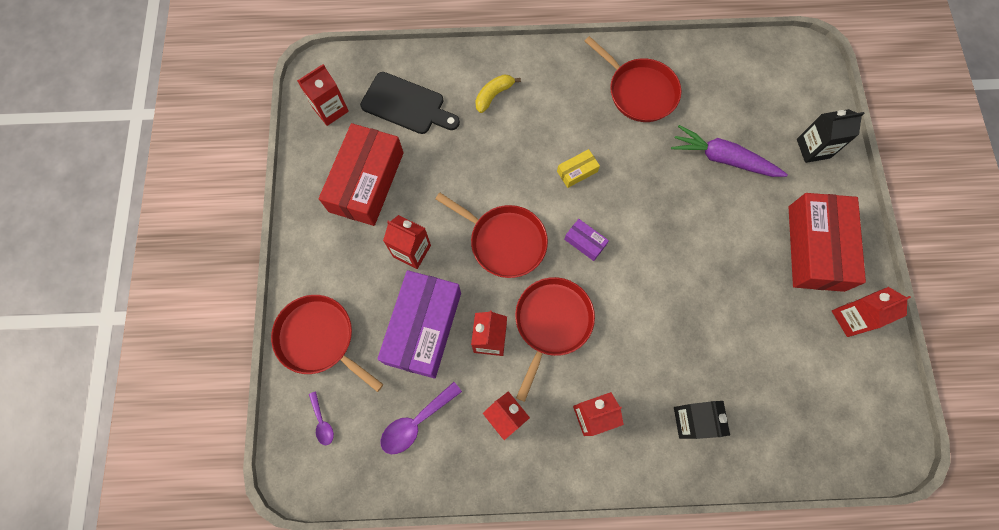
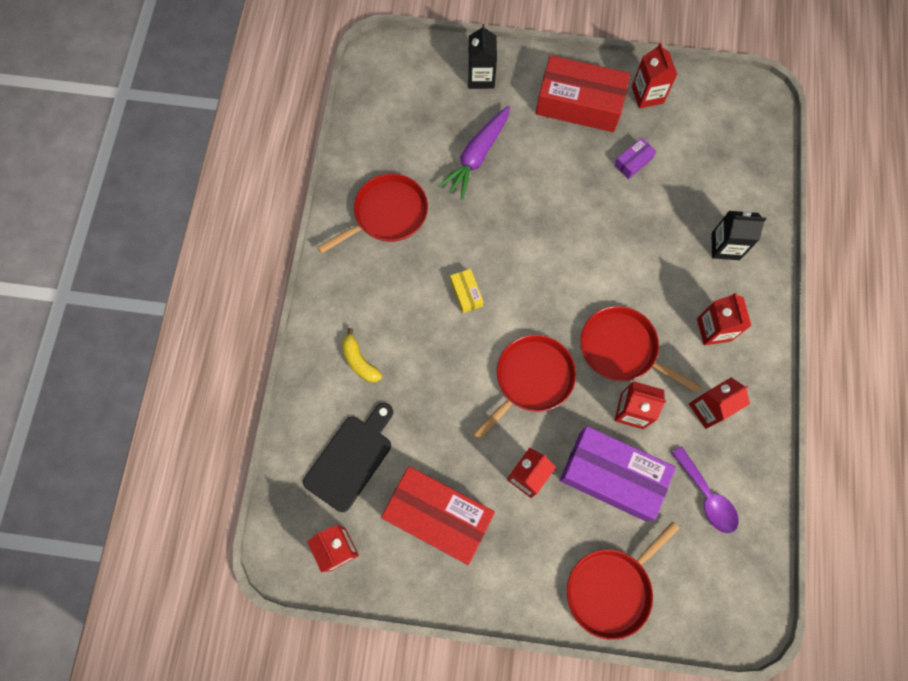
camera: 80 degrees left, 0 degrees up
purple spoon [309,391,334,445] -> none
purple box [564,219,609,261] -> purple box moved to [614,138,657,179]

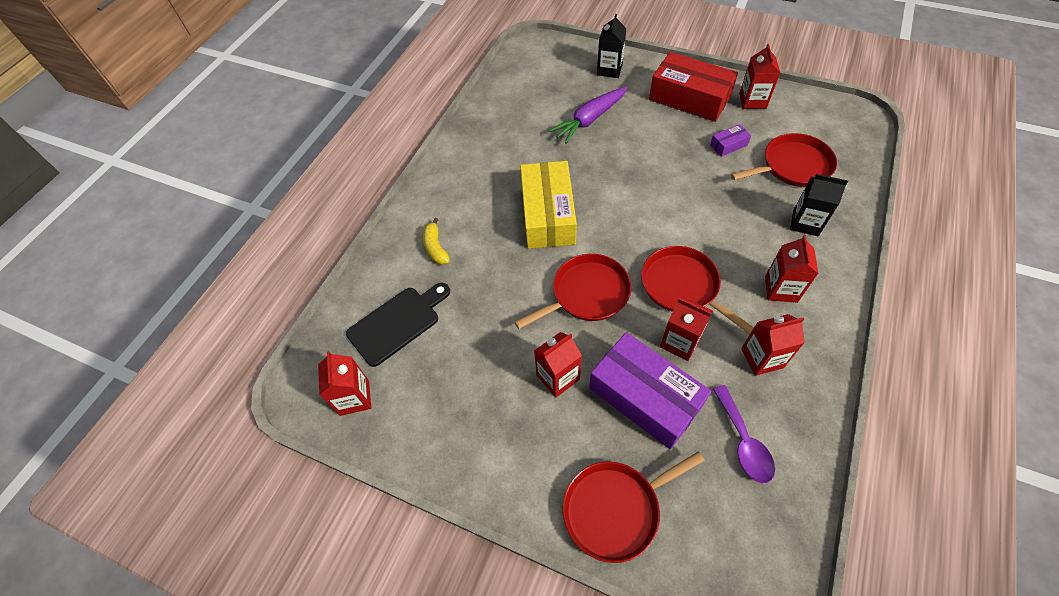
camera: 20 degrees right, 15 degrees down
red pan [317,173,428,253] -> red pan moved to [731,133,837,187]
red box [381,466,495,565] -> none
yellow box [450,269,483,313] -> yellow box [520,161,577,249], size x2.34

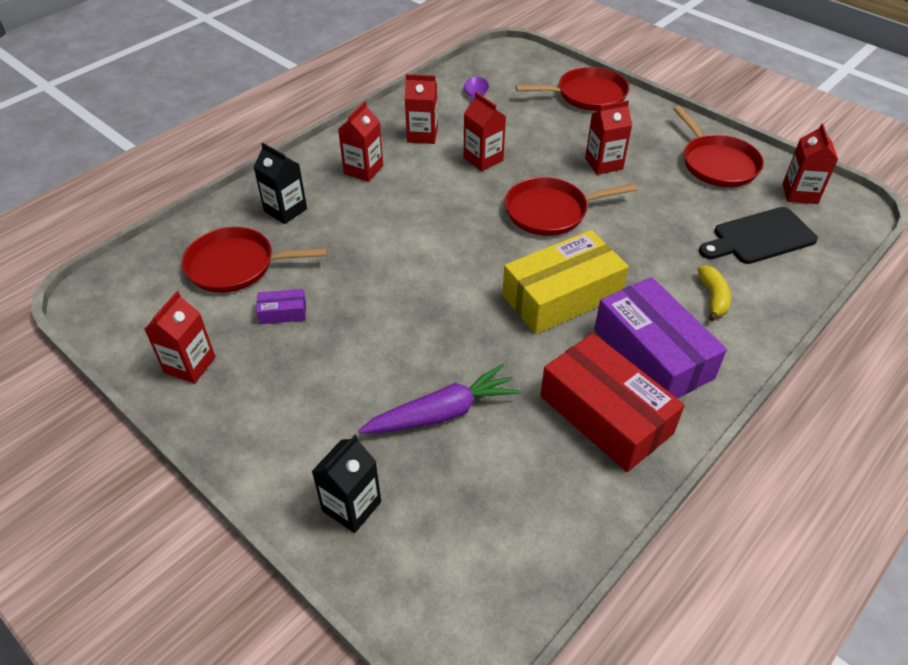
camera: 165 degrees left, 10 degrees down
yellow box [520,161,577,249] -> yellow box turned 45 degrees clockwise [502,230,629,334]
purple box [589,332,711,449] -> purple box moved to [594,277,727,398]
red pan [641,246,754,334] -> red pan moved to [673,106,764,187]
red box [649,52,738,122] -> red box moved to [540,333,685,472]

